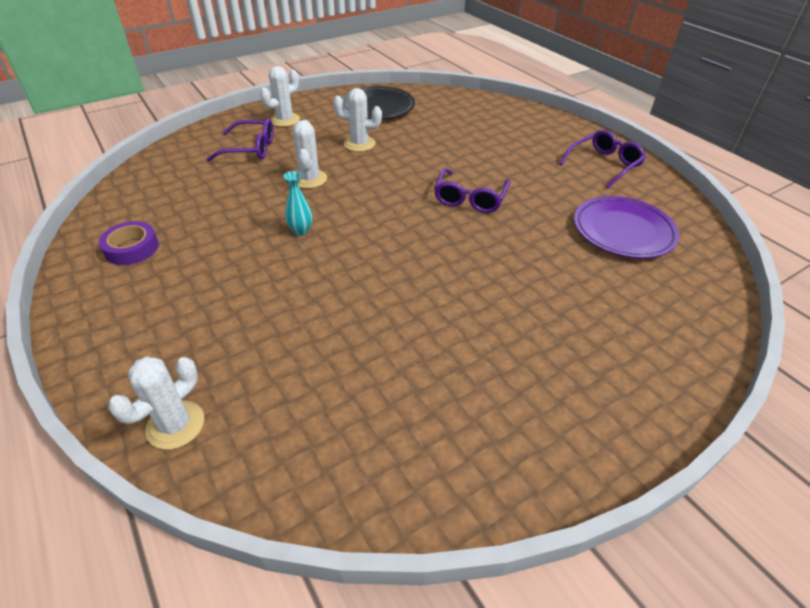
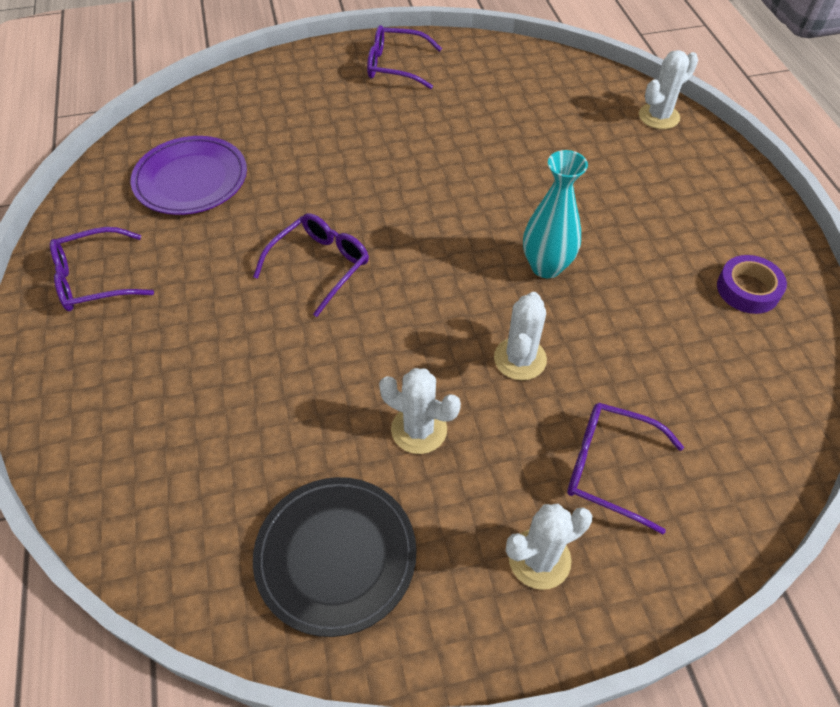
camera: 160 degrees left, 10 degrees up
turquoise vase [283,171,312,236] -> turquoise vase [523,150,588,278], size x1.71
none -> purple glasses [367,25,442,89]

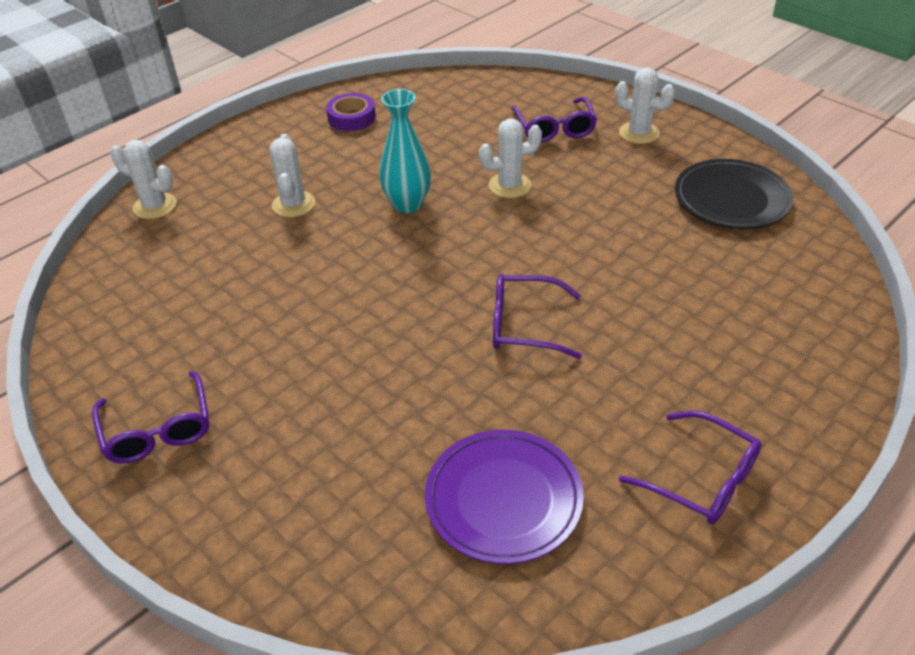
camera: 120 degrees left, 10 degrees down
white cactus [379,368,461,454] -> white cactus moved to [269,134,315,217]

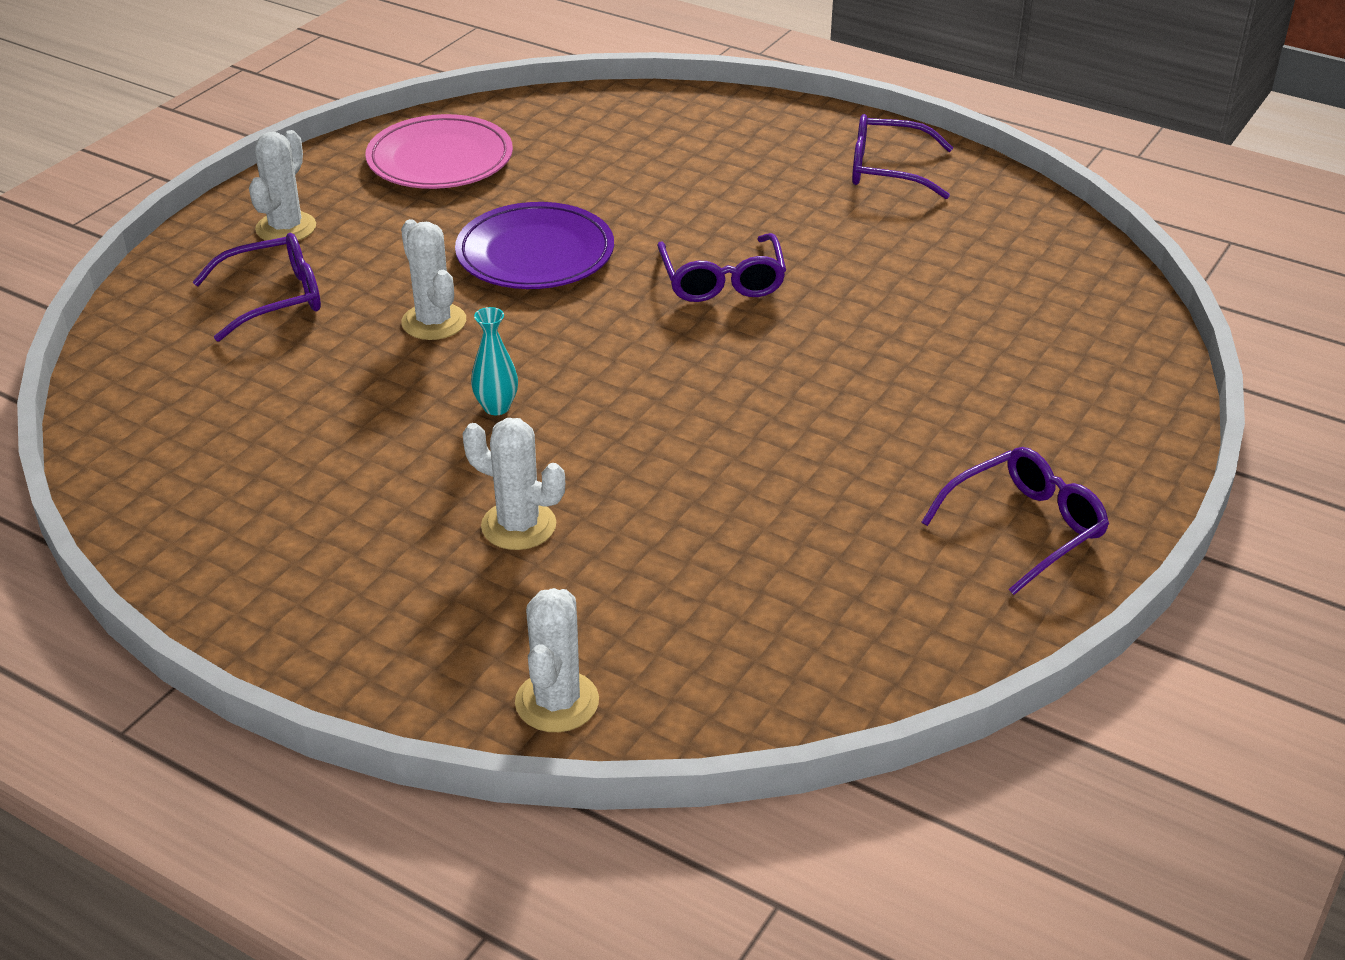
camera: 105 degrees left, 5 degrees down
white cactus [269,134,315,217] -> white cactus turned 45 degrees clockwise [462,418,565,550]
purple tape [326,93,376,131] -> none
turquoise vase [379,89,431,213] -> turquoise vase [471,307,518,415], size x0.59
purple plate [425,430,584,564] -> purple plate moved to [455,202,614,289]
purple glasses [619,411,761,525] -> purple glasses turned 105 degrees counterclockwise [852,114,953,199]
black plate [675,159,793,229] -> pink plate [365,114,513,189]

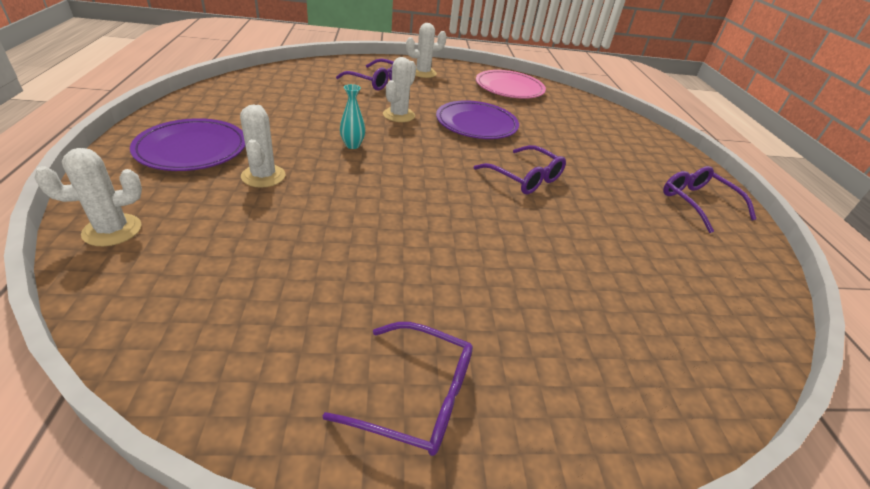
camera: 50 degrees right, 0 degrees up
purple glasses [657,233,786,302] -> purple glasses turned 90 degrees counterclockwise [474,145,566,195]
none -> purple plate [130,118,245,171]

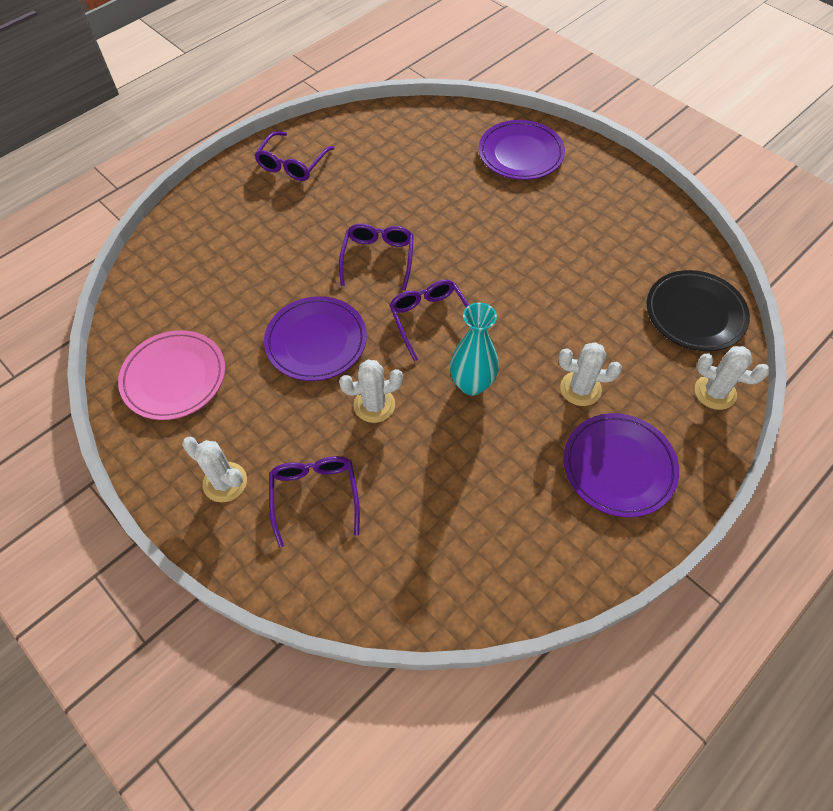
camera: 125 degrees left, 20 degrees up
white cactus [240,105,285,188] -> white cactus turned 60 degrees clockwise [559,342,622,406]
purple glasses [322,322,473,456] -> purple glasses moved to [389,280,469,362]
turquoise vase [340,84,365,149] -> turquoise vase [450,303,499,396], size x1.71
none -> purple plate [479,120,565,180]
none -> black plate [647,270,750,351]

